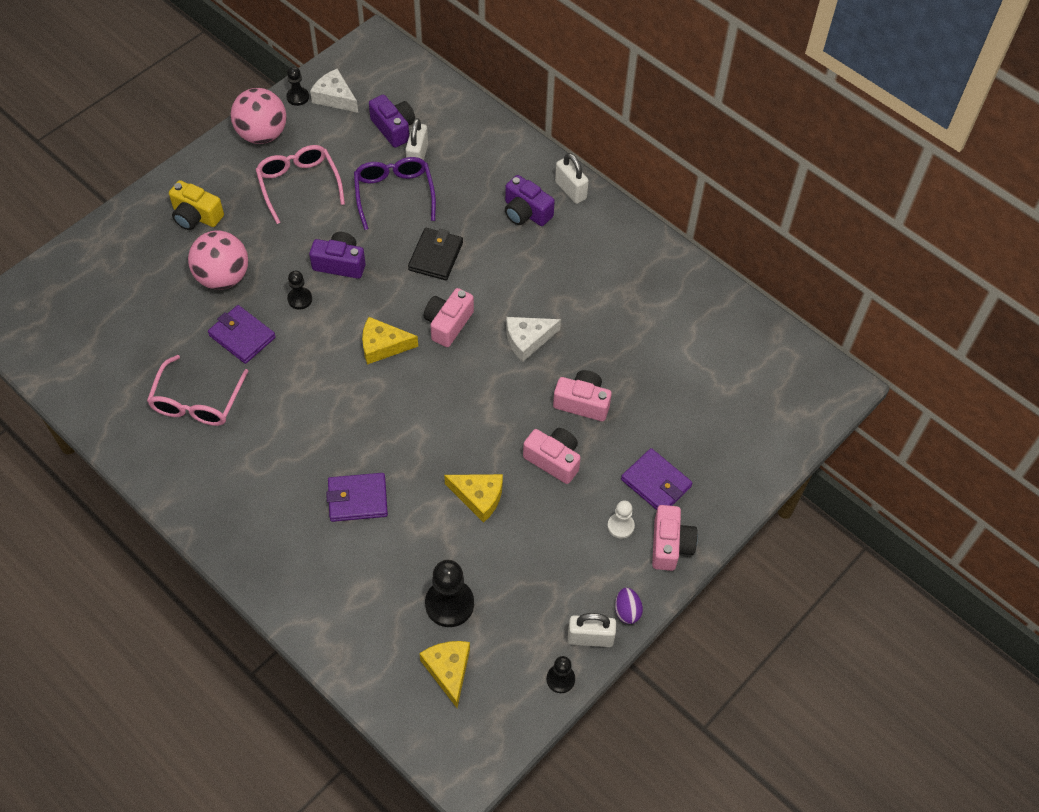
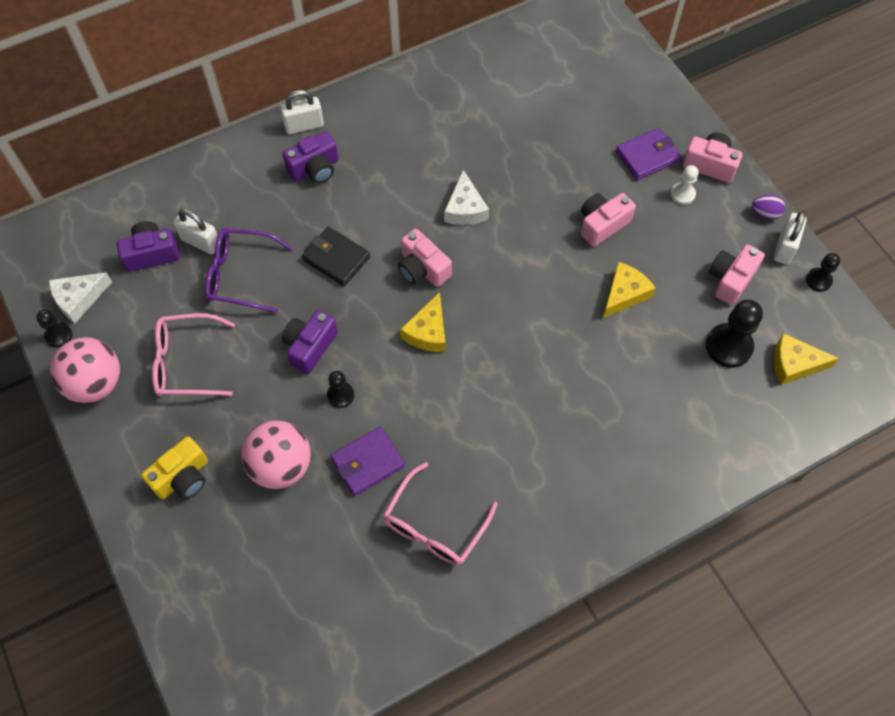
camera: 70 degrees left, 5 degrees up
pink glasses [147,355,249,426] -> pink glasses turned 90 degrees clockwise [383,462,498,566]
purple wallet [326,473,388,522] -> none
pink camera [553,370,612,421] -> pink camera moved to [708,244,765,305]

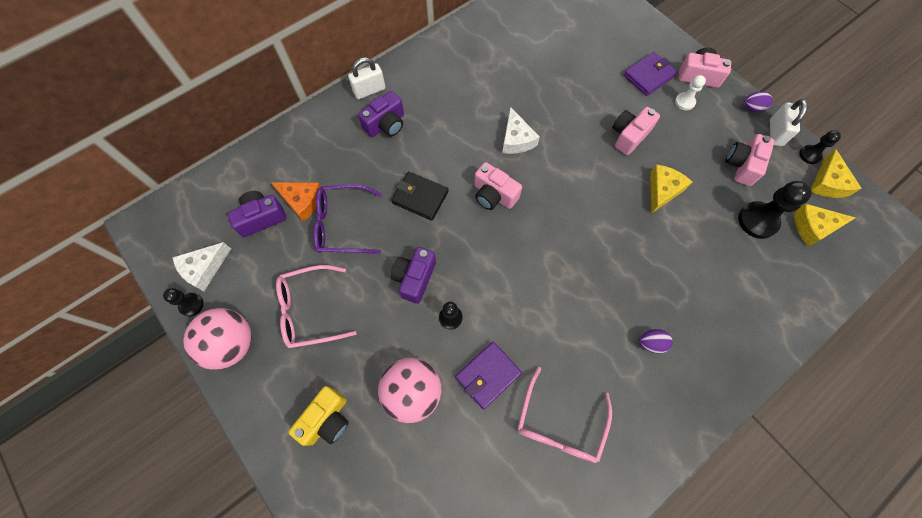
camera: 10 degrees left, 5 degrees up
white padlock [173,209,218,254] -> orange cheese [271,182,321,222]
yellow cheese [400,292,445,352] -> yellow cheese moved to [811,149,862,198]
none -> purple egg [639,329,673,353]

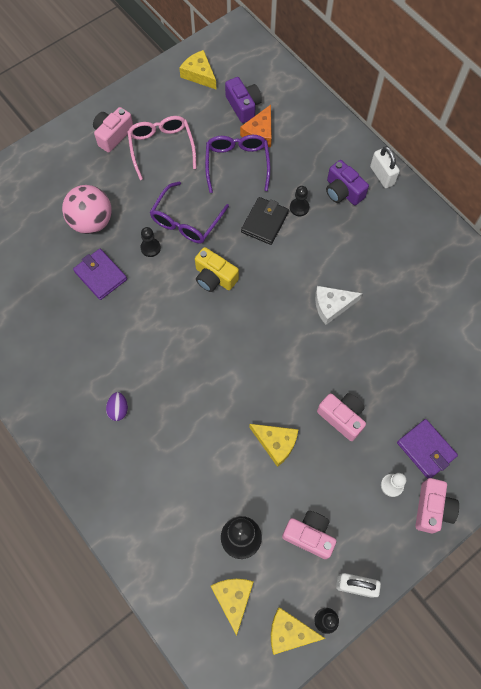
camera: 90 degrees right, 0 degrees up
black pawn [163,288,204,317] -> black pawn moved to [290,186,309,216]
white cheese [172,242,231,291] -> yellow cheese [179,50,217,90]
pink ball [183,308,252,370] -> none
yellow camera [288,386,349,446] -> yellow camera moved to [195,247,239,292]
purple camera [391,247,436,304] -> purple glasses [150,181,229,243]
pink camera [474,162,522,210] -> pink camera moved to [93,107,133,153]
pink glasses [517,367,612,463] -> none
purple egg [744,91,773,112] -> none

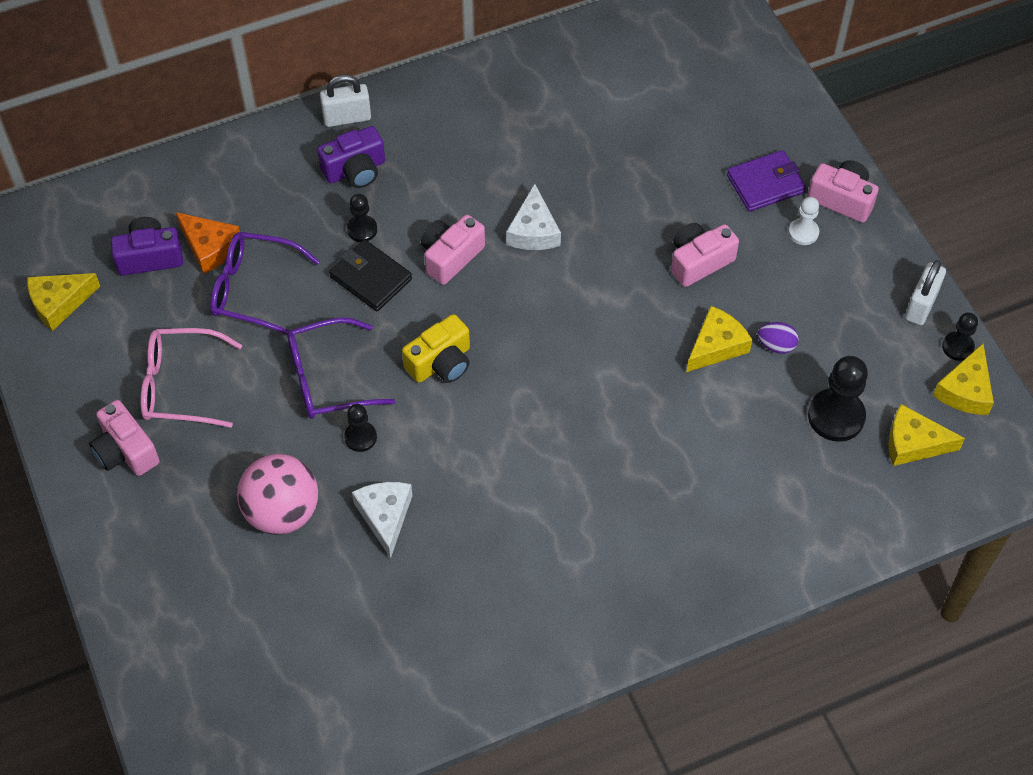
camera: 75 degrees left, 10 degrees down
purple wallet [73,249,127,300] -> white cheese [352,482,413,558]
purple egg [106,392,128,421] -> purple egg moved to [757,322,799,354]
purple glasses [150,181,229,243] -> purple glasses turned 120 degrees clockwise [287,318,395,419]
pink camera [282,511,337,559] -> pink camera moved to [421,215,485,285]

